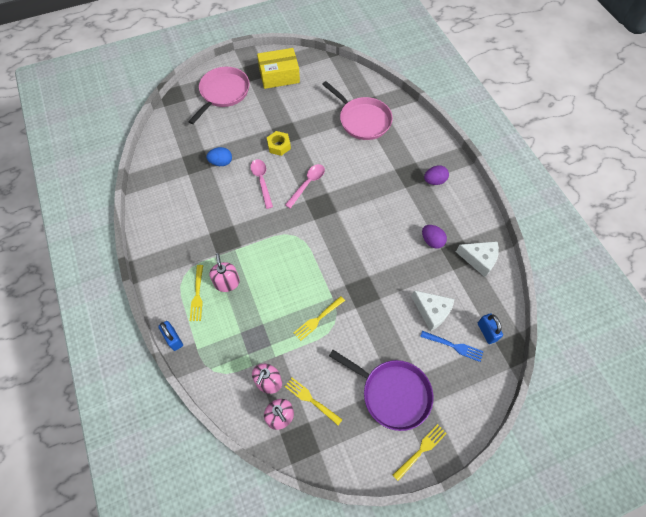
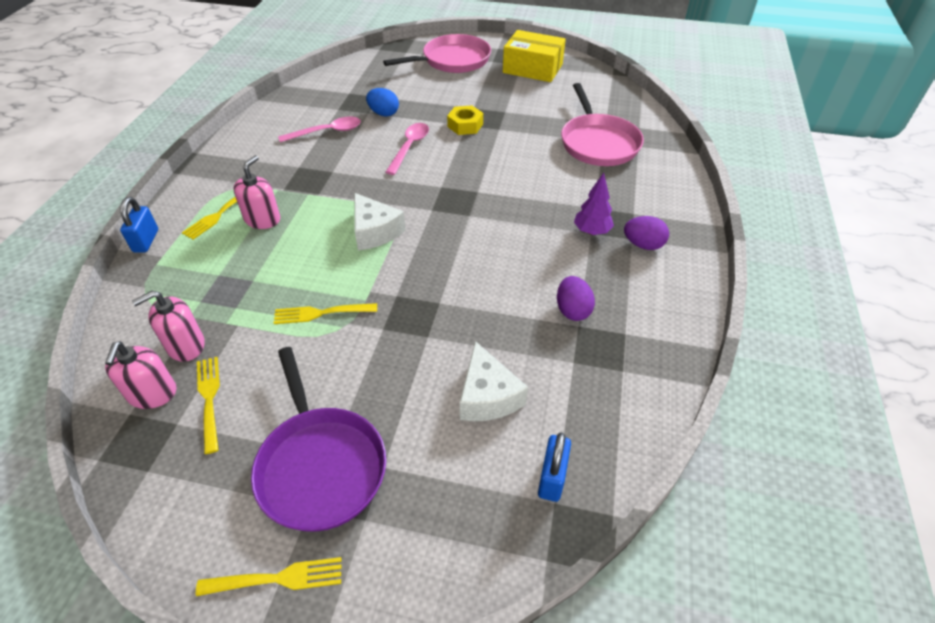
camera: 35 degrees right, 15 degrees down
pink spoon [285,164,325,209] -> pink spoon moved to [278,117,361,142]
blue fork [420,331,483,362] -> none
white cheese [456,241,499,277] -> white cheese moved to [354,193,405,250]
none -> purple tree [574,173,614,235]

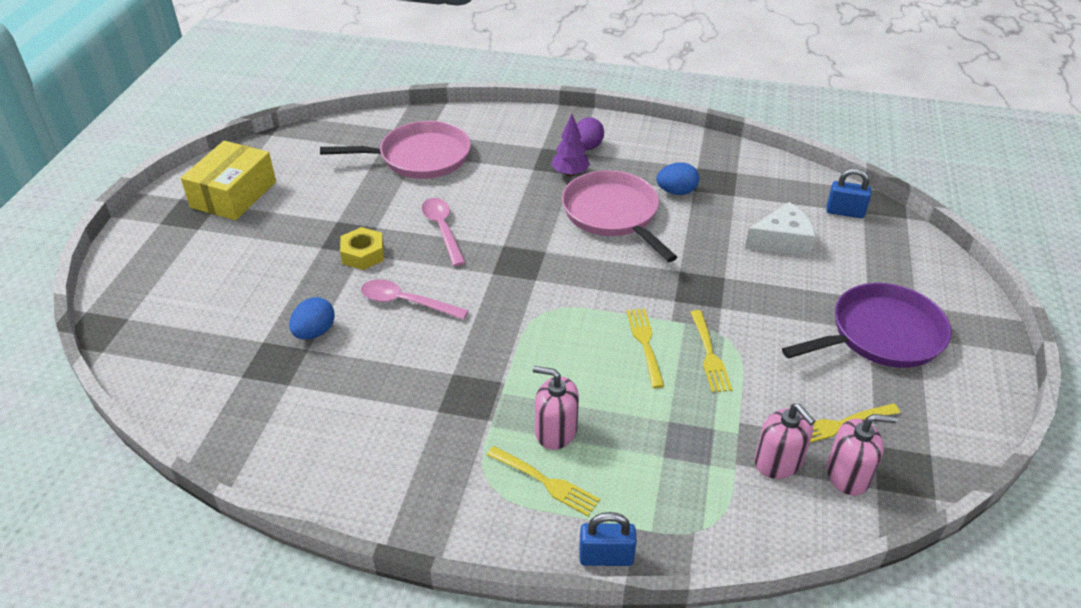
camera: 90 degrees left, 5 degrees down
yellow fork [196,557,341,596] -> yellow fork moved to [626,308,664,388]
pink spoon [278,117,361,142] -> pink spoon moved to [422,198,465,266]
white cheese [354,193,405,250] -> none
pink pan [383,34,491,73] -> pink pan moved to [562,170,677,262]
purple egg [557,276,595,321] -> blue egg [656,162,699,195]

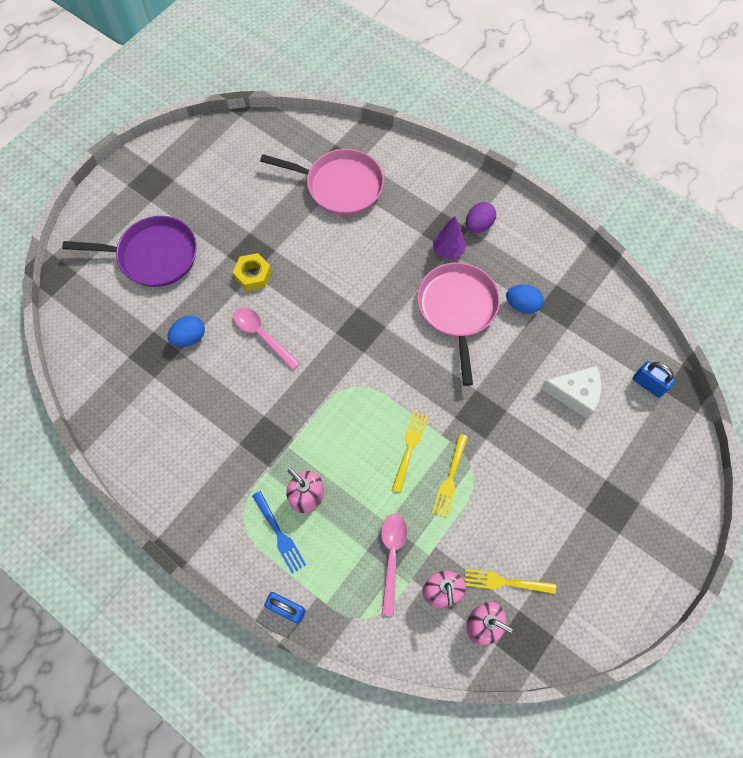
camera: 25 degrees right, 25 degrees up
yellow box [181,141,276,220] -> none
pink spoon [422,198,465,266] -> pink spoon moved to [381,514,407,616]
yellow fork [487,446,600,516] -> blue fork [252,491,306,574]
purple pan [782,283,951,368] -> purple pan moved to [62,216,197,287]

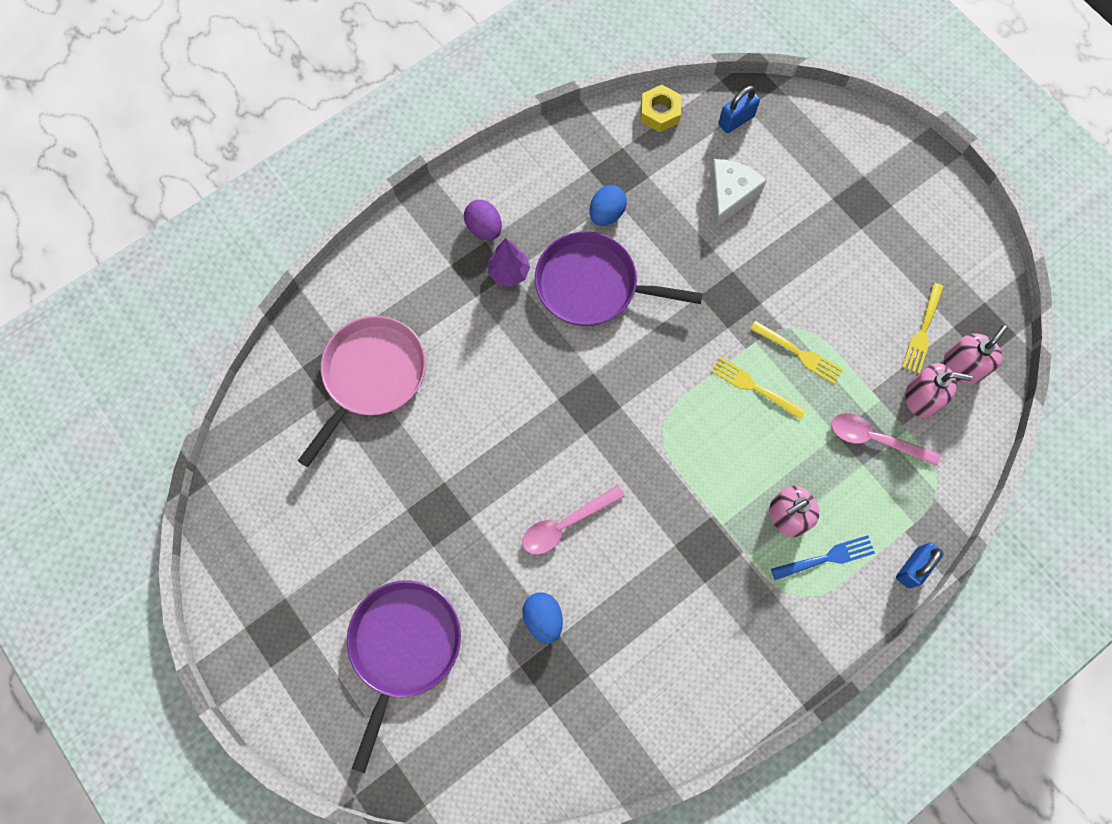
camera: 75 degrees left, 5 degrees up
yellow nut [233,253,272,291] -> yellow nut moved to [641,85,681,132]
pink pan [417,262,500,386] -> purple pan [535,231,703,326]

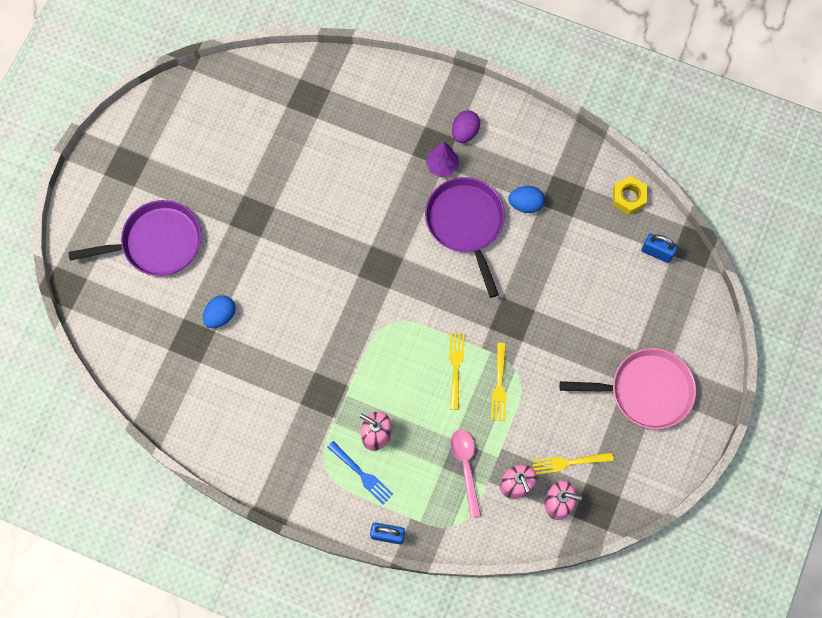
camera: 60 degrees right, 0 degrees up
pink pan [298,316,426,467] -> pink pan moved to [560,348,696,429]
pink spoon [522,485,625,555] -> none
white cheese [710,159,767,228] -> none

